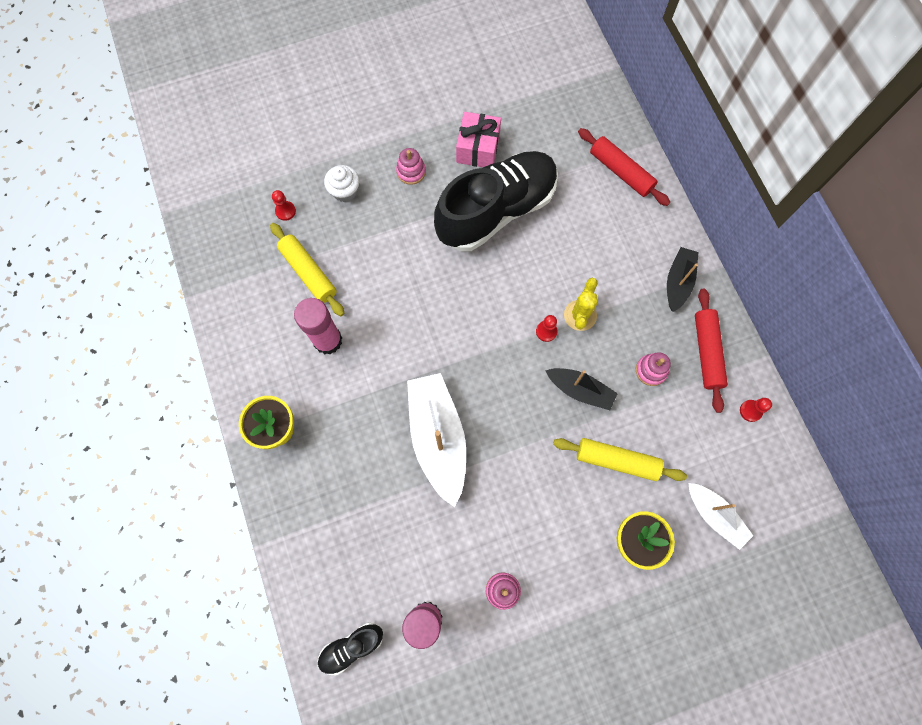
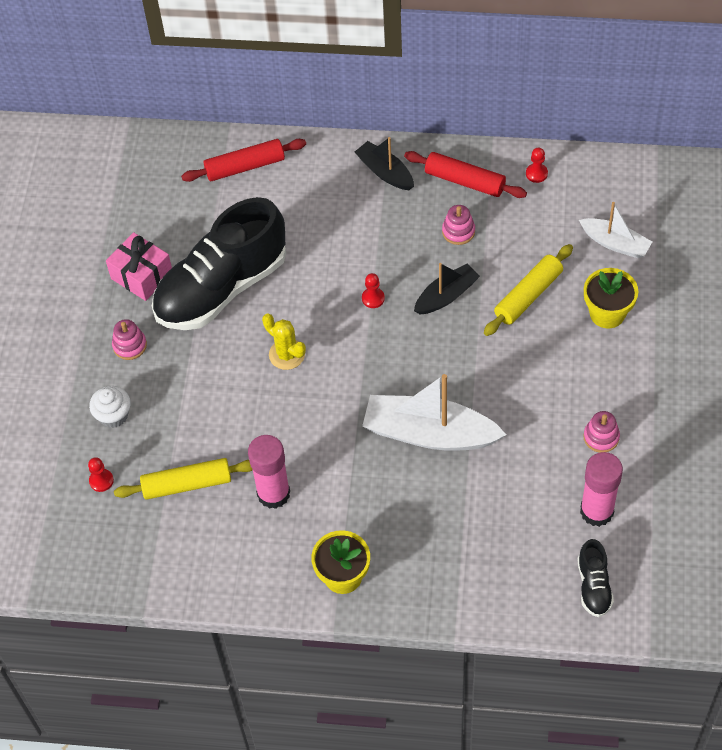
camera: 60 degrees left, 15 degrees down
black shoe [434,151,558,251] -> black shoe turned 120 degrees counterclockwise [152,197,286,330]
yellow cactus [564,278,598,331] -> yellow cactus moved to [262,313,306,370]
white boat [688,483,753,550] -> white boat turned 45 degrees clockwise [579,202,652,258]

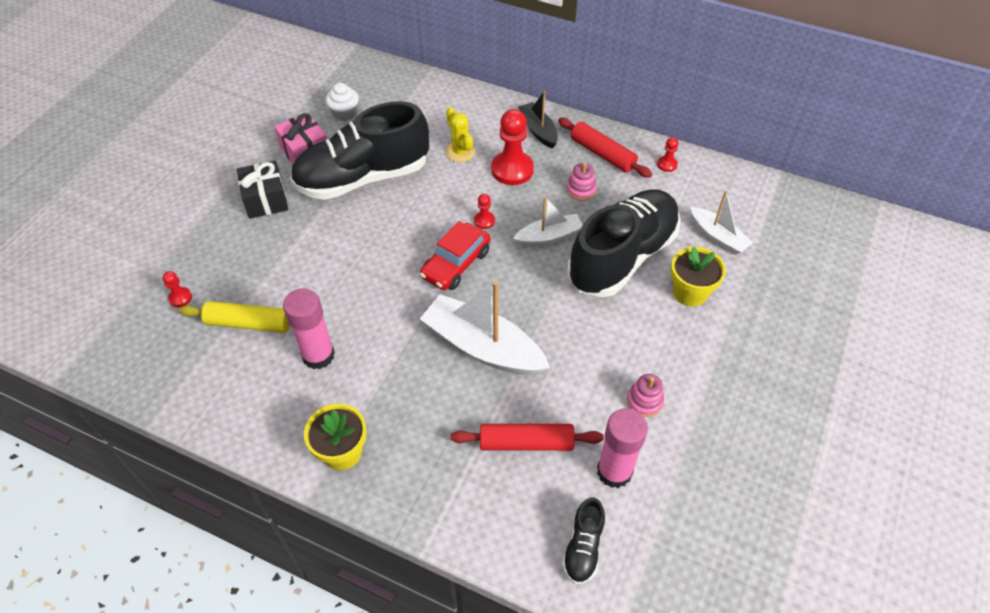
camera: 15 degrees right, 5 degrees down
white cupcake [89,386,131,428] -> white cupcake moved to [326,83,359,121]
pink stacking toy [112,319,147,360] -> black gift [237,161,288,219]
red rolling pin [181,139,306,182] -> red rolling pin moved to [451,424,604,451]
yellow cactus [262,313,306,370] -> yellow cactus moved to [445,107,476,162]
black boat [414,263,480,314] -> white boat [513,196,583,246]
yellow rolling pin [484,244,573,336] -> black shoe [568,189,681,297]
none -> red car [420,221,490,290]
none -> red pawn [491,109,534,185]

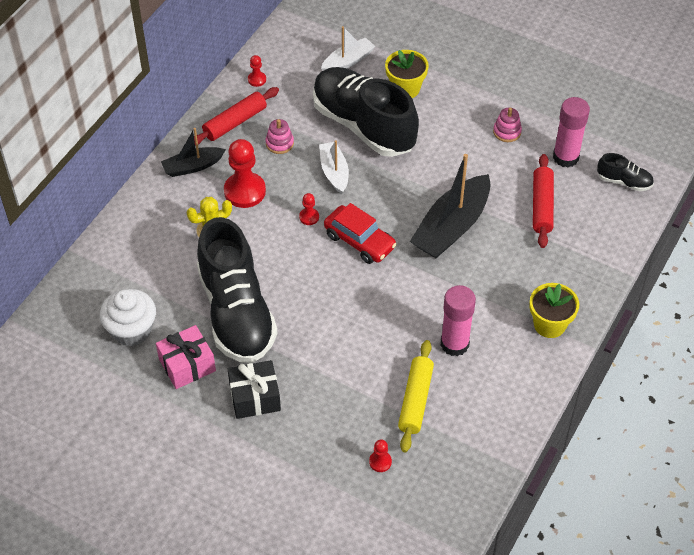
camera: 85 degrees left, 0 degrees up
white cupcake [326,83,359,121] -> white cupcake [100,289,156,346], size x1.51
white boat [420,281,550,375] -> black boat [410,154,491,258]

